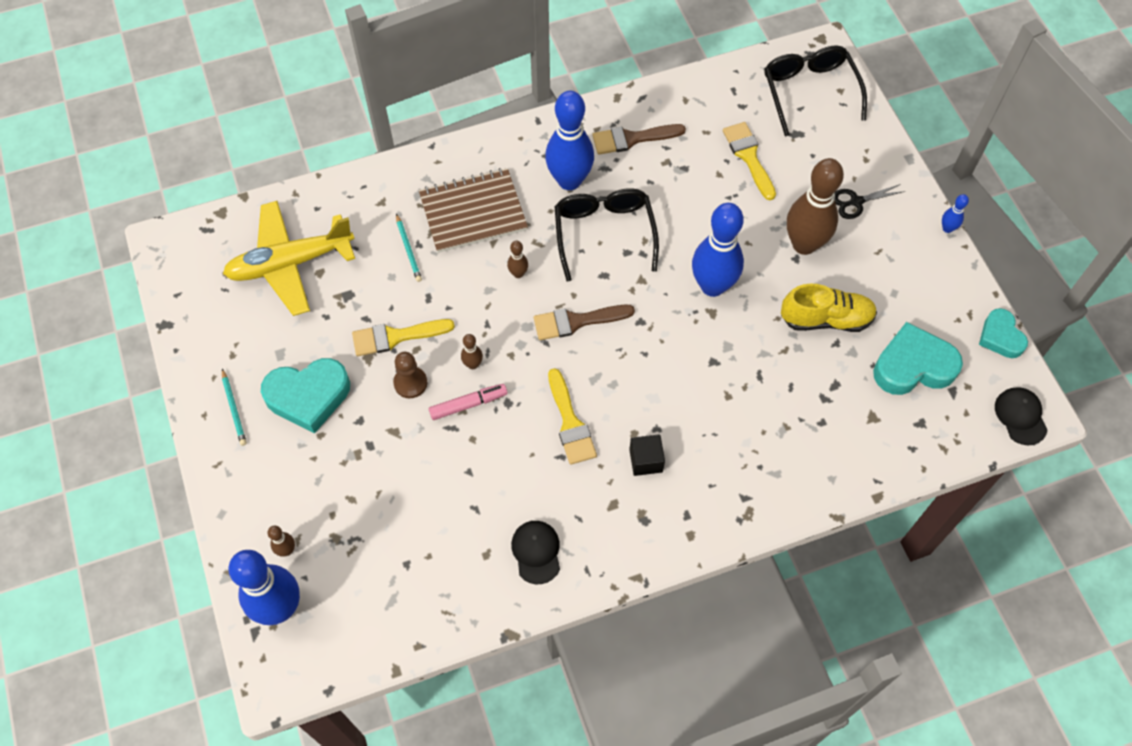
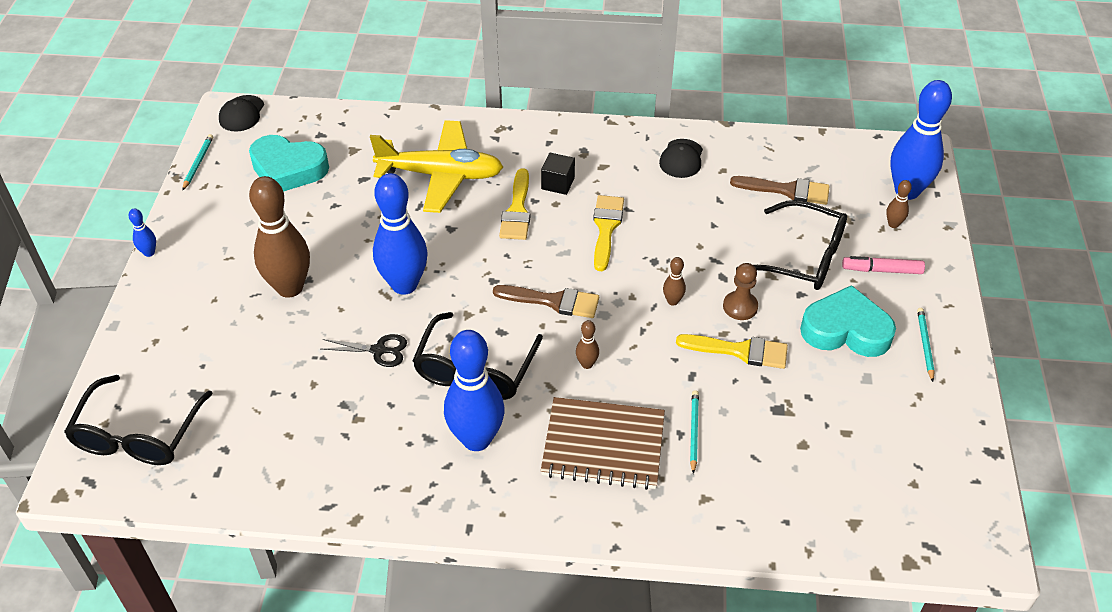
camera: 155 degrees left, 15 degrees down
yellow plane [223,201,355,316] -> yellow plane moved to [370,120,503,213]
pink marker [429,384,508,420] -> pink marker moved to [842,256,925,274]
brown brush [592,124,686,155] -> brown brush moved to [730,176,830,205]
yellow brush [723,122,776,200] -> yellow brush moved to [499,168,530,240]
yellow shoe [781,284,877,332] -> none
black scissors [835,184,905,219] -> black scissors moved to [322,334,407,367]
turquoise heart [979,308,1028,358] -> turquoise pencil [182,134,213,191]
none -> black glasses [736,200,847,290]

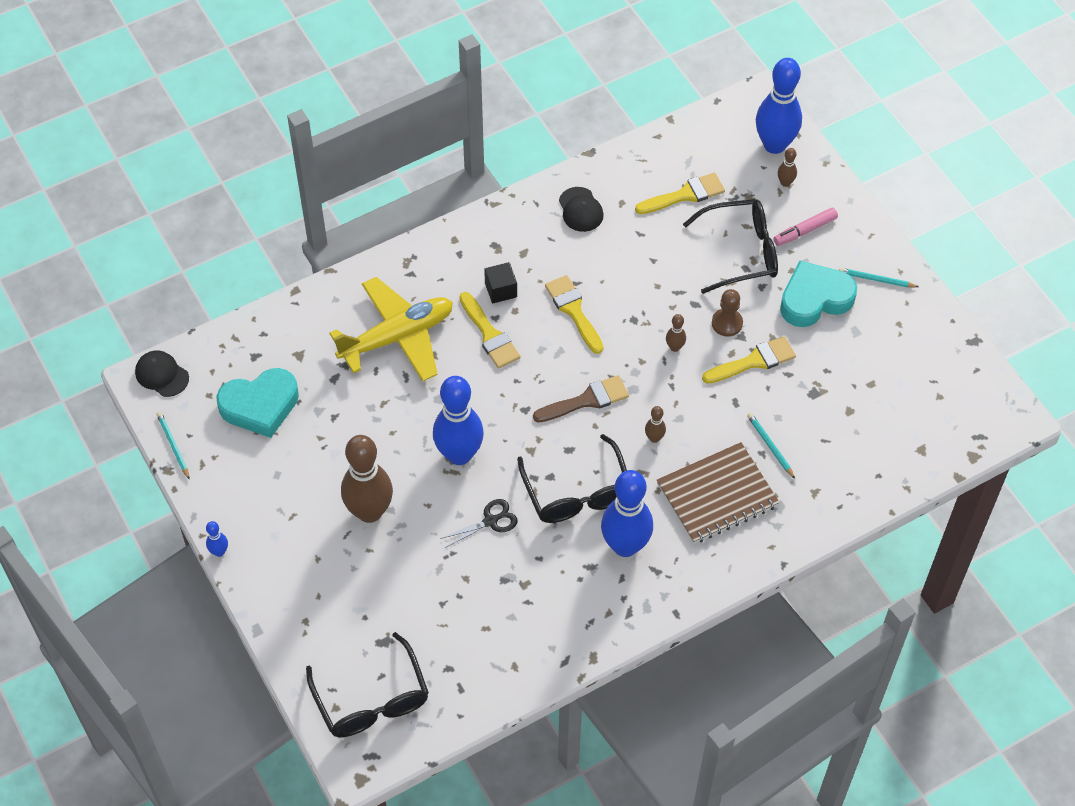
camera: 35 degrees left, 10 degrees up
black cap [219,95,264,132] -> black cap turned 150 degrees clockwise [135,351,189,397]
brown brush [730,176,830,205] -> yellow brush [635,172,725,214]
turquoise pencil [917,308,935,382] -> turquoise pencil turned 45 degrees counterclockwise [839,268,919,287]

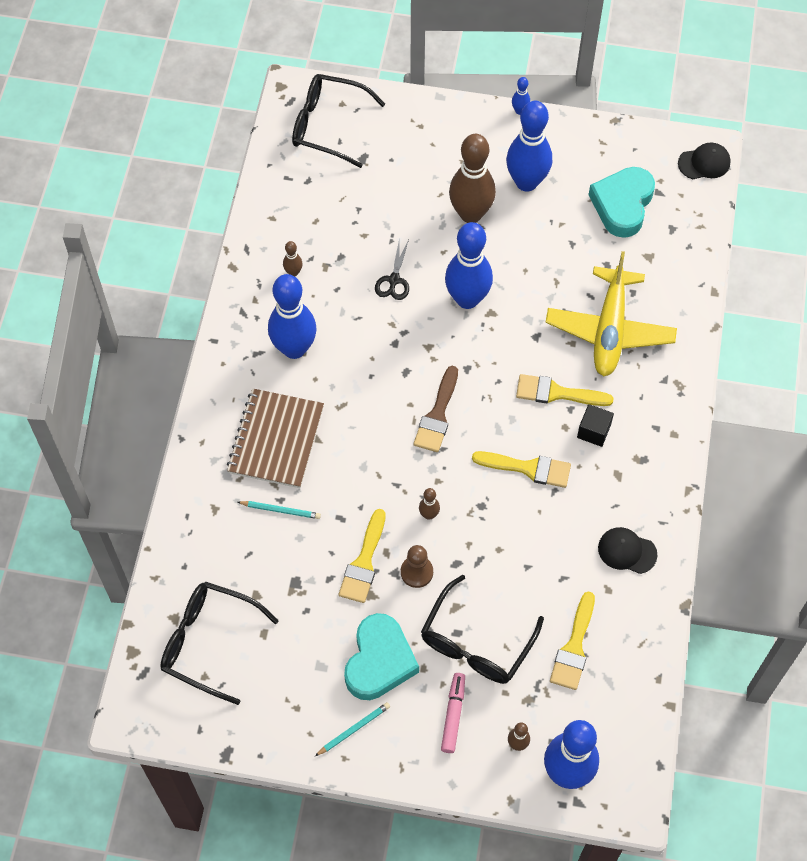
camera: 130 degrees right, 5 degrees up
turquoise pencil [157,412,190,480] -> none
black glasses [517,434,627,523] -> black glasses moved to [160,581,279,705]
brown bowling pin [645,406,666,443] -> brown bowling pin moved to [283,241,303,276]
none -> blue bowling pin [506,101,552,191]

